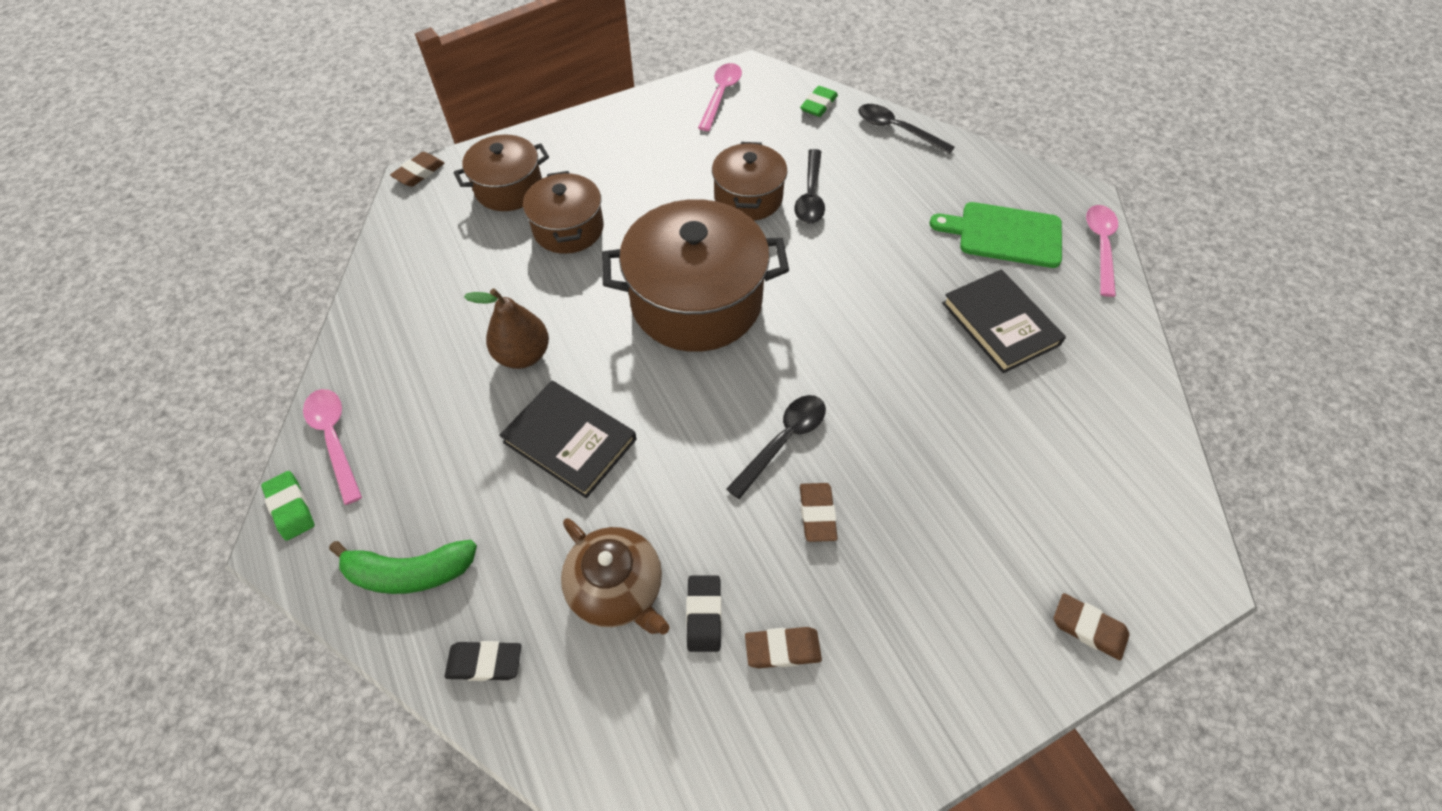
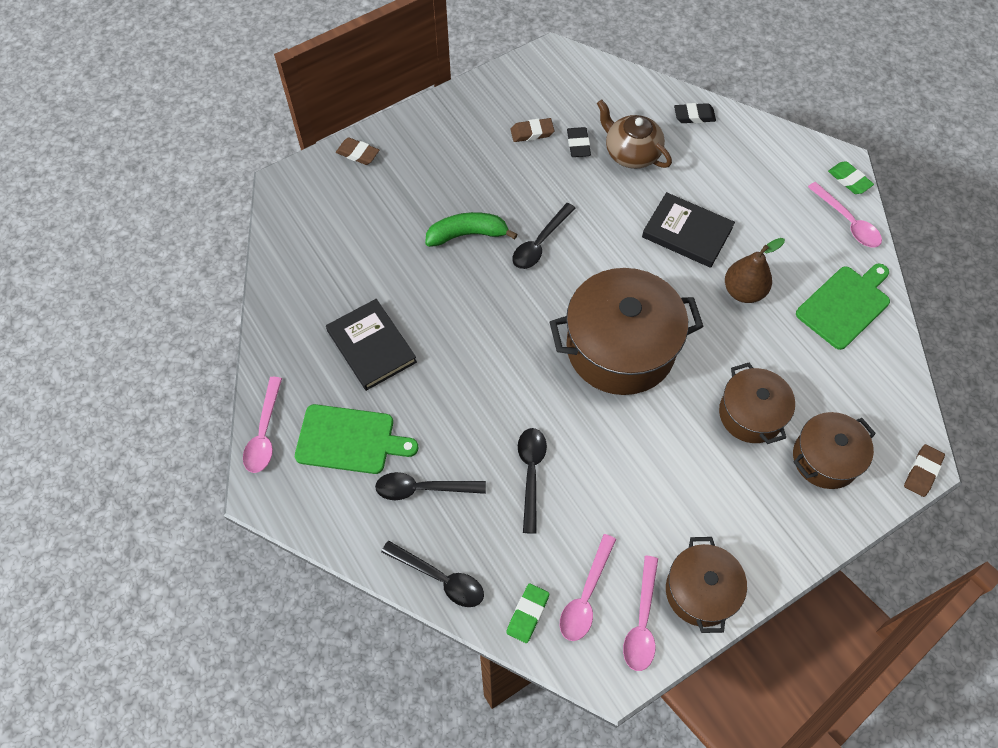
camera: 175 degrees right, 5 degrees up
green banana [329,540,477,594] -> green banana moved to [425,212,518,247]
brown pot [712,142,787,221] -> brown pot moved to [666,537,747,633]
brown eraser [800,483,838,542] -> none
none -> black spoon [375,472,486,500]
none -> pink spoon [560,534,616,641]
none -> green cutting board [796,264,890,350]

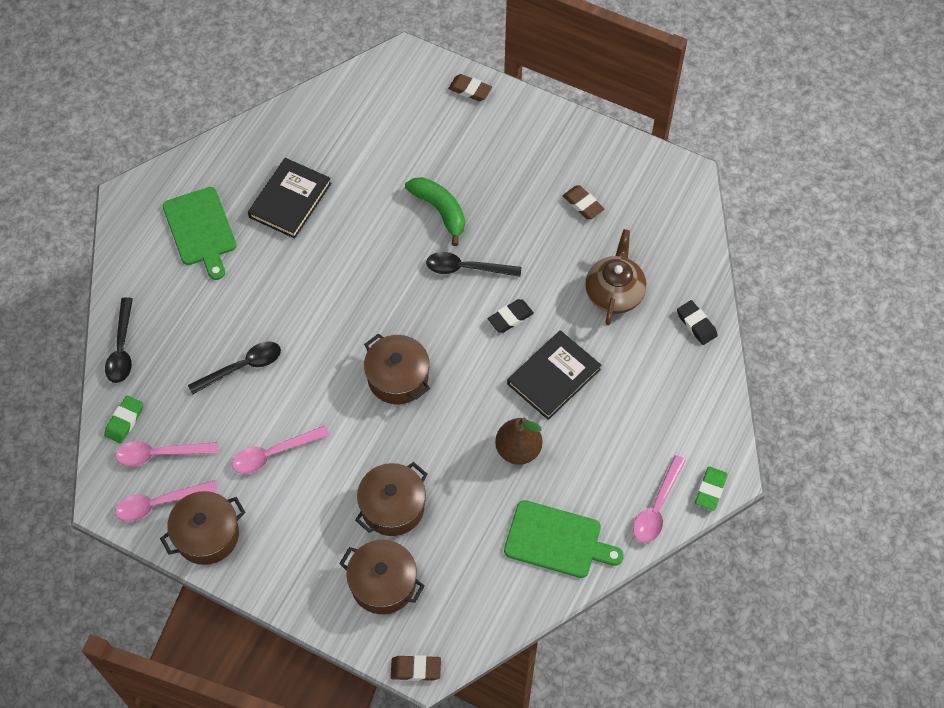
camera: 60 degrees right, 0 degrees up
pink spoon [243,377,282,473] -> pink spoon moved to [232,425,329,474]
brown eraser [336,138,379,165] -> brown eraser turned 60 degrees counterclockwise [448,74,492,101]
black spoon [375,472,486,500] -> none
green eraser [506,583,549,643] -> green eraser turned 60 degrees counterclockwise [104,395,143,444]
brown pot [550,268,704,395] -> brown pot [364,333,430,404], size x0.58
black eraser [567,127,591,157] -> black eraser moved to [488,299,534,333]
black book [642,192,735,268] -> black book turned 45 degrees clockwise [507,330,601,420]

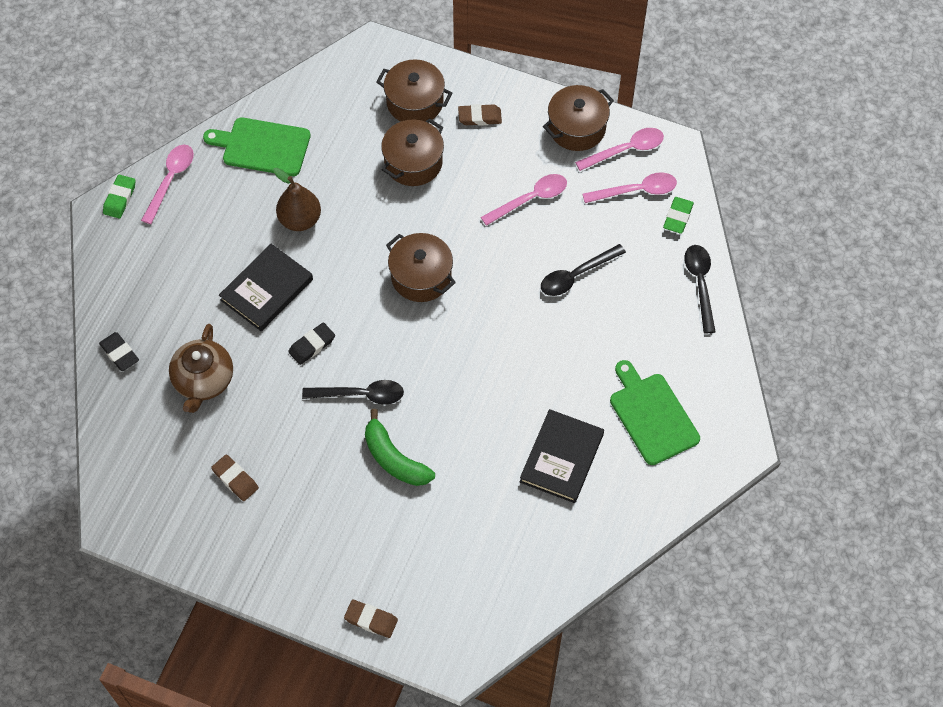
camera: 175 degrees right, 0 degrees up
brown eraser [391,655,441,681] -> brown eraser moved to [458,104,502,126]

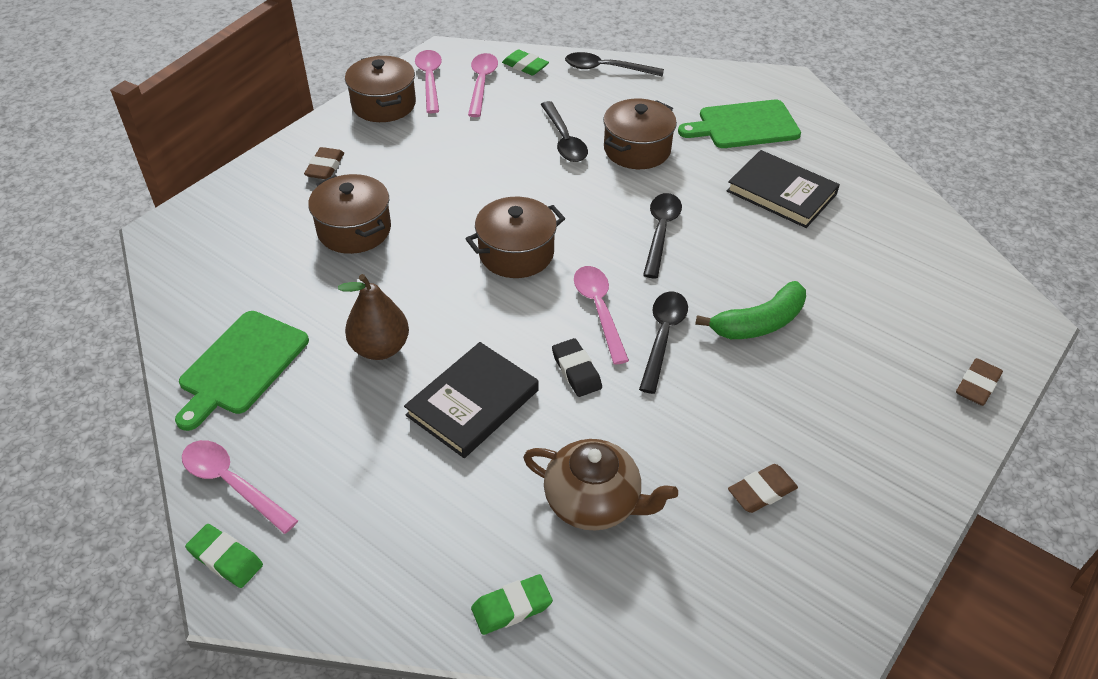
camera: 75 degrees left, 15 degrees down
black eraser [99,332,139,371] -> green eraser [471,574,553,635]
black book [219,244,313,331] -> black book turned 75 degrees clockwise [404,342,539,458]
brown pot [376,59,453,122] -> brown pot moved to [603,99,677,169]
pink spoon [481,174,567,226] -> pink spoon moved to [574,266,629,364]
none -> black spoon [643,193,682,278]

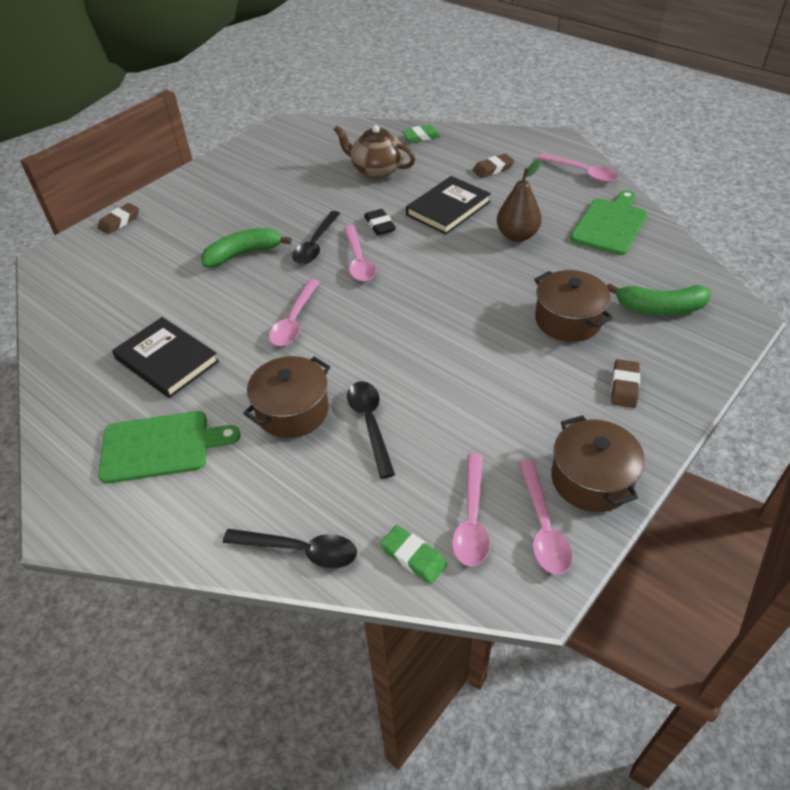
camera: 175 degrees left, 0 degrees up
green eraser [185,524,263,588] -> none
brown pot [466,197,565,278] -> none
black spoon [643,193,682,278] -> pink spoon [269,279,320,346]
brown eraser [728,464,798,513] -> brown eraser moved to [473,154,514,178]
none -> green banana [607,283,711,315]

